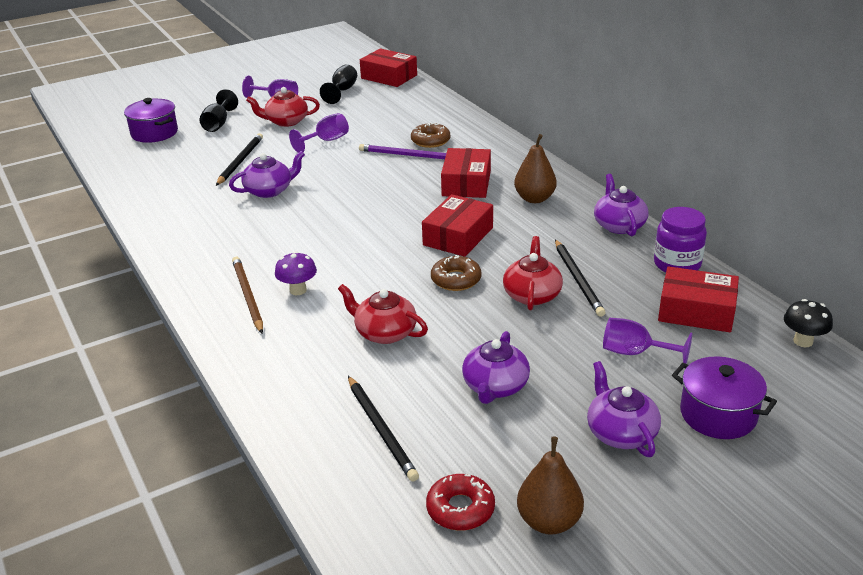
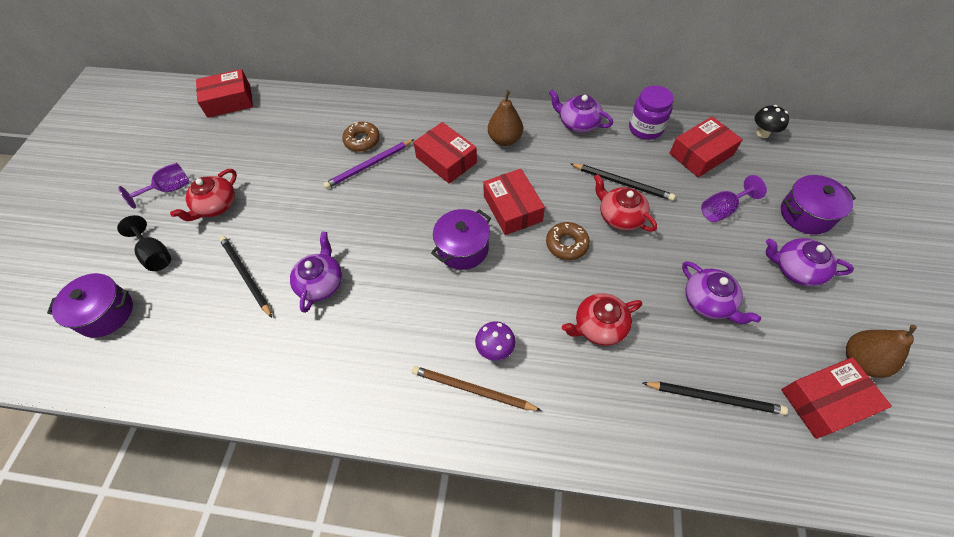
camera: 50 degrees left, 25 degrees up
purple goblet [289,113,349,153] -> none
black goblet [320,64,357,104] -> none
red donut [426,474,495,531] -> red box [781,357,892,439]
none -> purple pot [431,209,491,270]

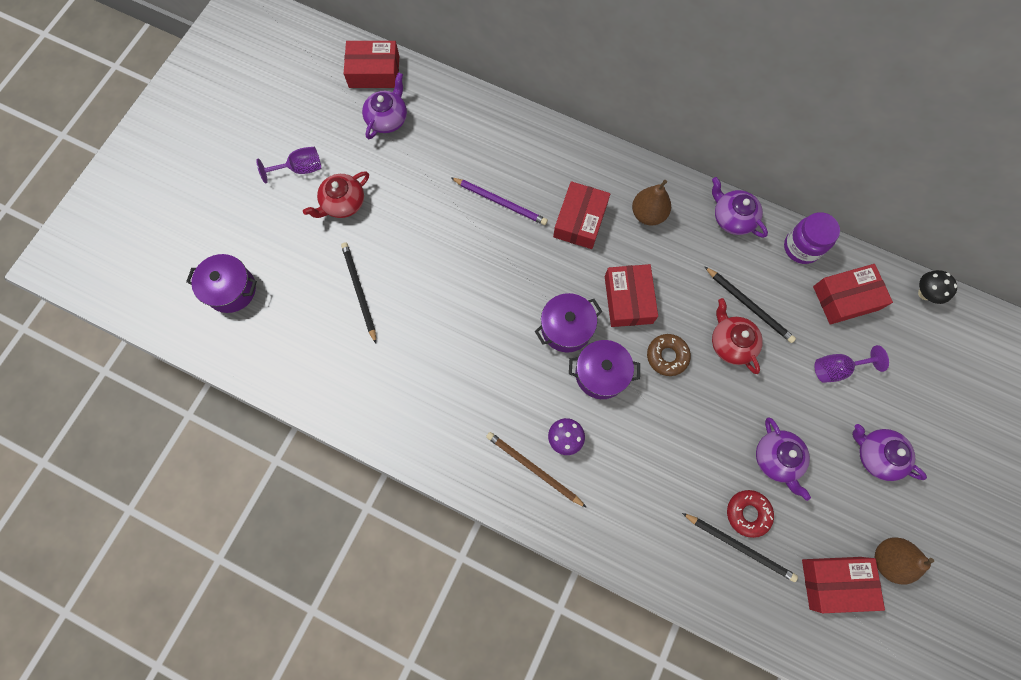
camera: 15 degrees right, 15 degrees up
black goblet [117,215,171,271] -> none
purple teapot [290,232,342,313] -> purple teapot moved to [362,72,407,139]
purple pencil [323,139,415,189] -> purple pencil turned 135 degrees counterclockwise [451,177,548,225]
brown donut [342,122,380,152] -> none
red box [413,122,477,184] -> red box turned 45 degrees clockwise [553,181,610,249]
red teapot [562,293,642,346] -> none
purple pot [781,175,856,234] -> purple pot moved to [569,340,640,399]
none -> red donut [727,490,774,538]

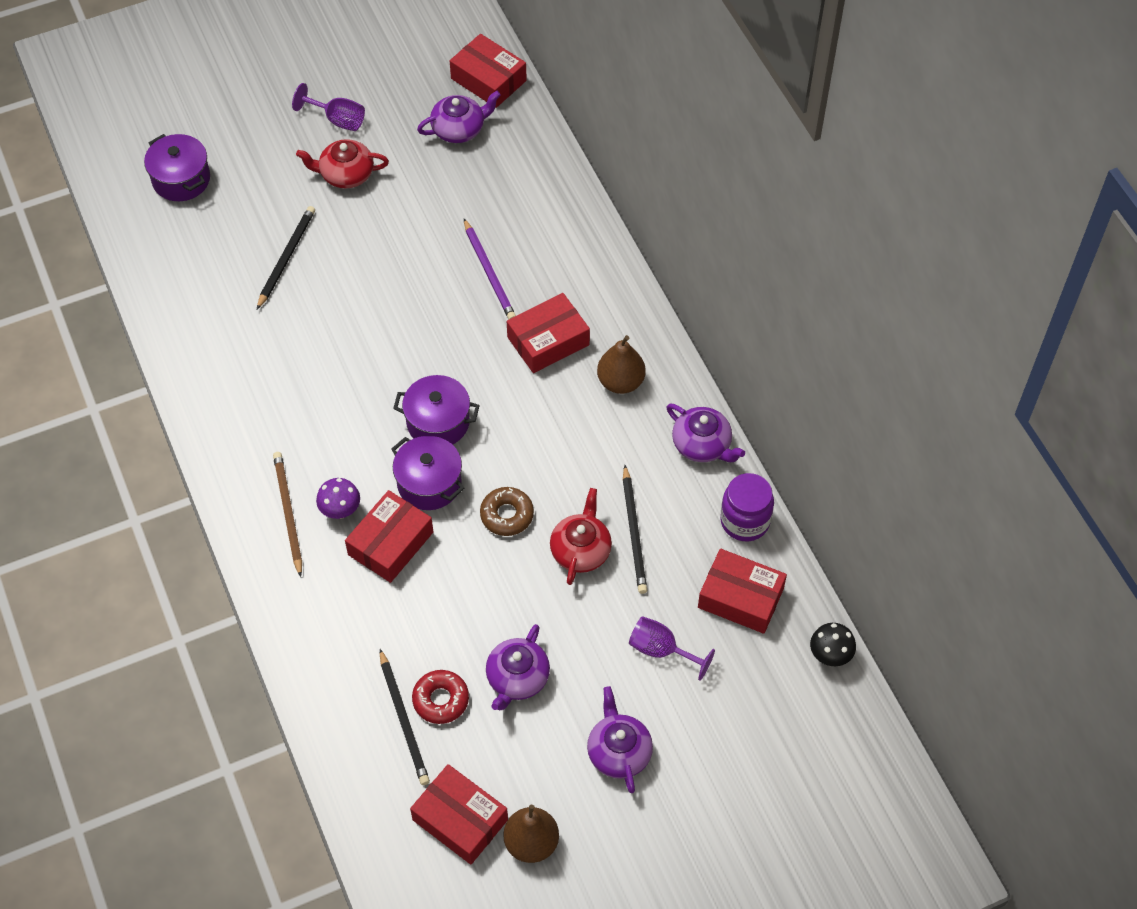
camera: 40 degrees right, 15 degrees down
red box [605,264,658,327] -> red box moved to [345,490,433,583]
purple teapot [712,177,768,238] -> purple teapot turned 135 degrees clockwise [666,404,745,462]

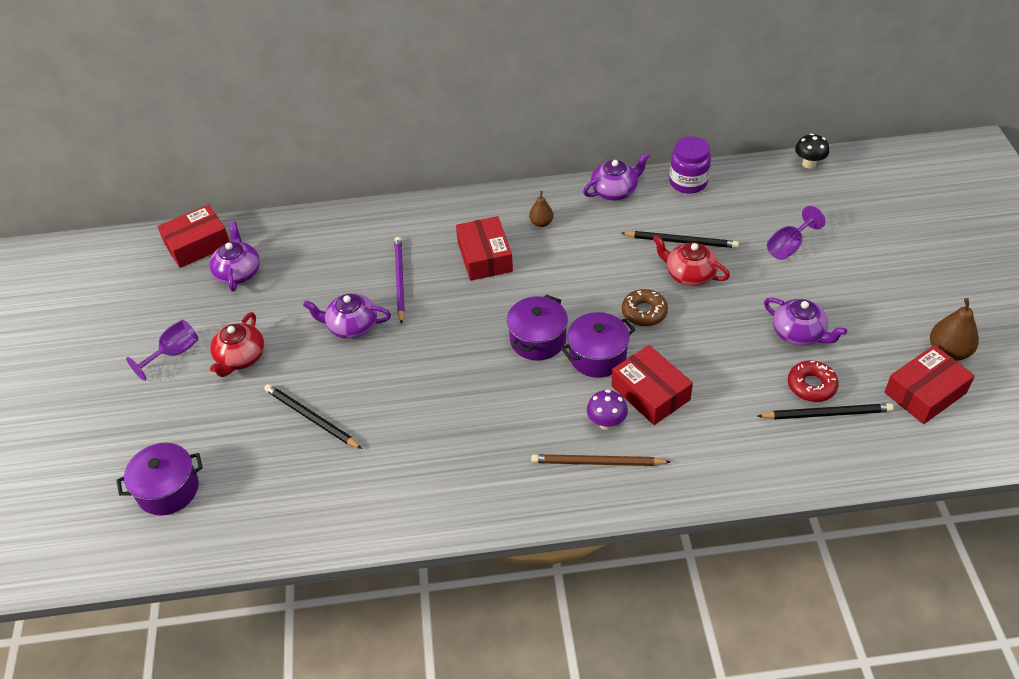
camera: 70 degrees left, 10 degrees down
purple pencil [464,219,516,319] -> purple pencil turned 90 degrees counterclockwise [394,237,405,324]
purple teapot [587,686,653,793] -> purple teapot moved to [303,293,391,339]
brown pear [597,335,646,394] -> brown pear [529,191,554,227], size x0.61
red box [698,549,787,634] -> none

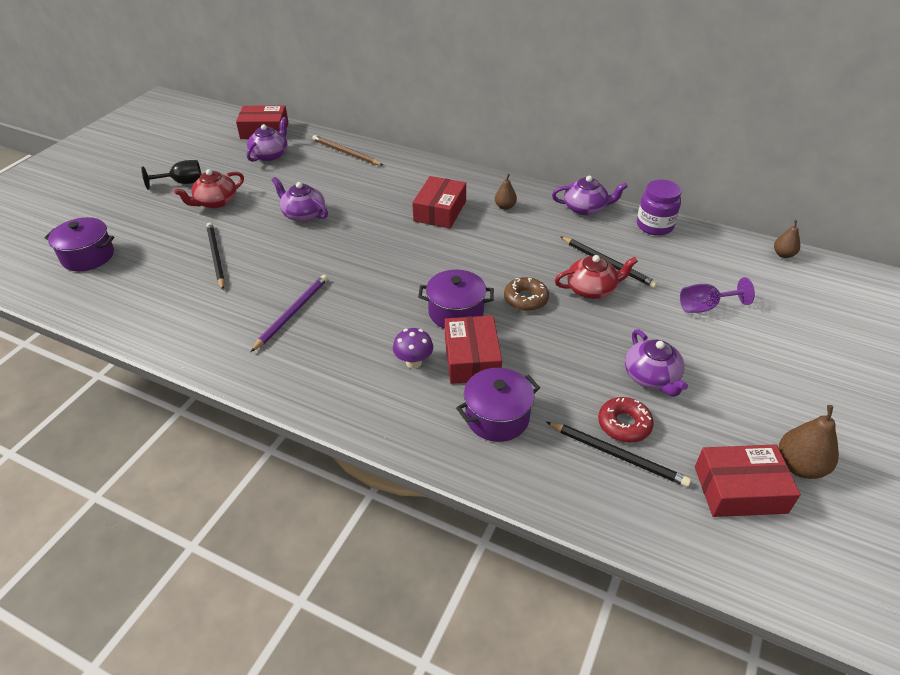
camera: 30 degrees right, 5 degrees down
purple goblet [126,320,199,381] -> black goblet [141,160,202,190]
purple pencil [394,237,405,324] -> purple pencil moved to [251,275,328,352]
purple pot [507,294,568,360] -> purple pot moved to [456,368,540,442]
brown pencil [531,454,671,466] -> brown pencil moved to [312,135,383,165]
red teapot [653,235,730,286] -> red teapot turned 105 degrees clockwise [555,255,638,299]
black mushroom [795,133,829,169] -> brown pear [774,220,800,258]

